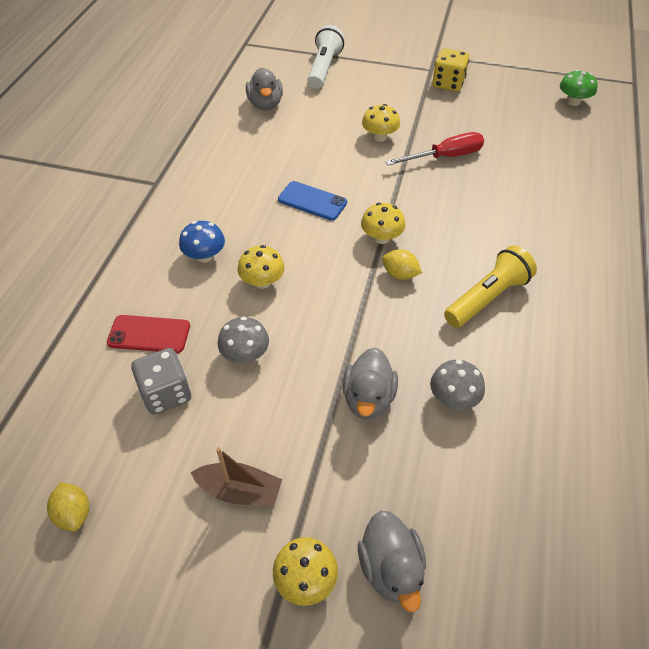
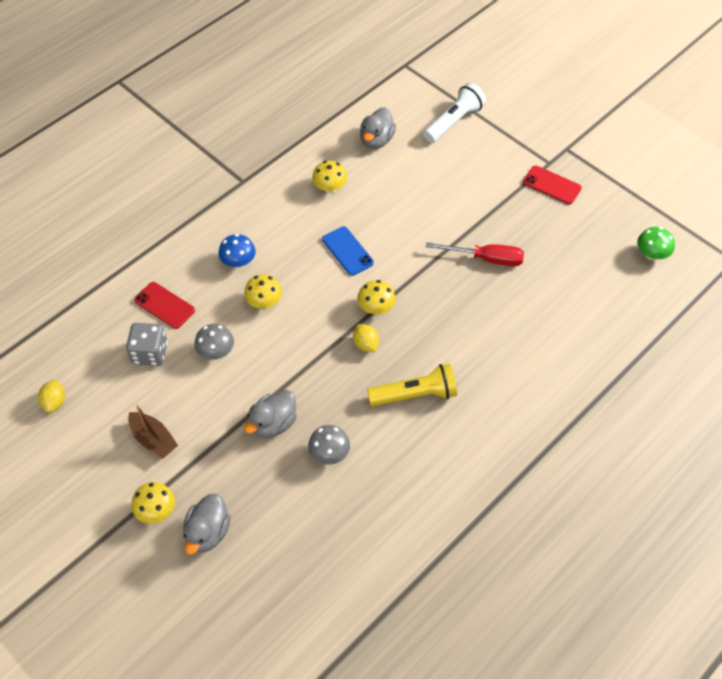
camera: 30 degrees right, 5 degrees up
yellow mushroom [362,104,400,142] -> yellow mushroom moved to [312,161,347,193]
yellow dice [432,48,469,92] -> red phone [523,166,582,204]

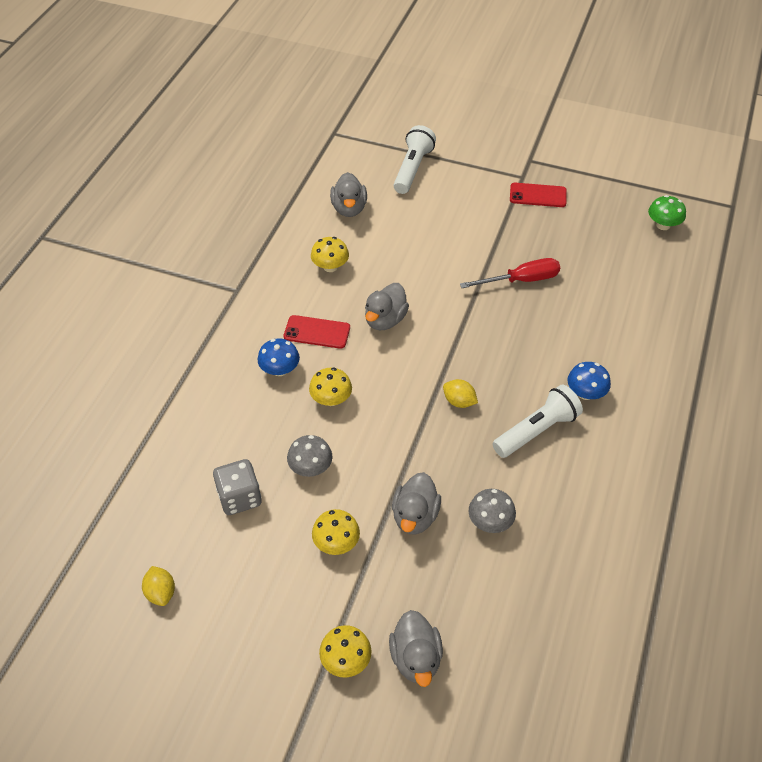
camera: 25 degrees left, 5 degrees down
brown boat [128,405,178,458] -> none
red phone [134,282,195,329] -> red phone moved to [284,315,350,349]
blue phone [322,226,374,276] -> grey duck [365,283,409,330]
yellow mushroom [357,280,396,314] -> yellow mushroom moved to [312,509,360,555]
yellow flashlight [367,364,457,406] -> white flashlight [492,385,583,458]
none -> blue mushroom [567,362,611,400]

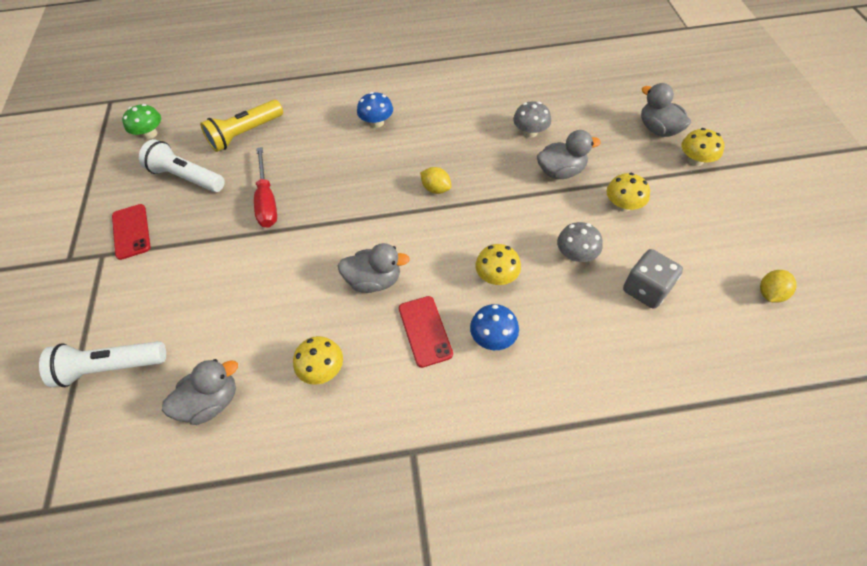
camera: 115 degrees left, 5 degrees up
grey duck [389,610,443,687] -> grey duck turned 90 degrees counterclockwise [641,83,691,137]
yellow lemon [443,379,478,408] -> yellow lemon turned 60 degrees counterclockwise [420,167,451,194]
red screwdriver [460,258,560,288] -> red screwdriver turned 150 degrees counterclockwise [254,147,277,228]
white flashlight [492,385,583,458] -> white flashlight moved to [139,139,225,192]
none -> yellow flashlight [200,100,283,152]

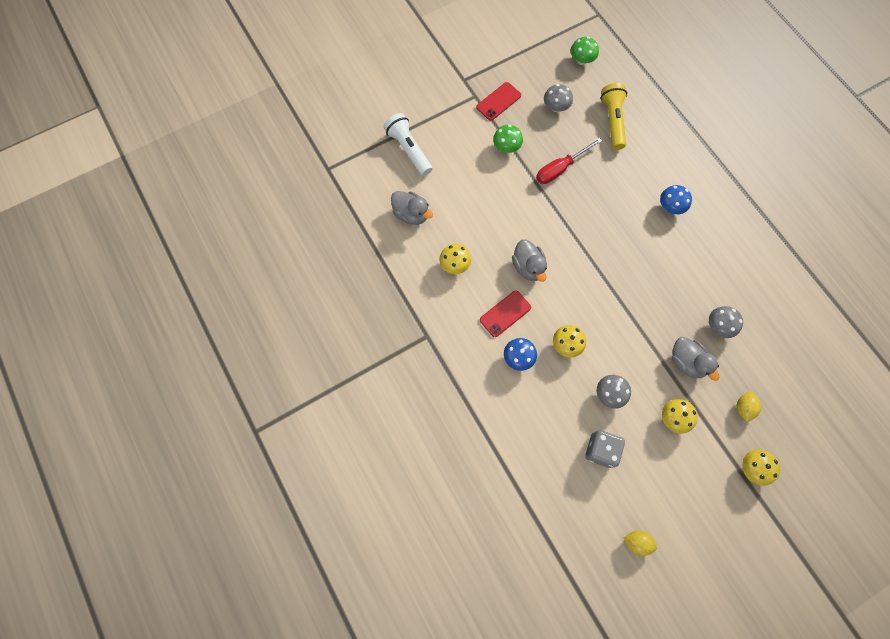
camera: 65 degrees right, 15 degrees up
white flashlight [139,139,225,192] -> grey mushroom [544,84,573,112]
yellow flashlight [200,100,283,152] -> yellow flashlight turned 60 degrees clockwise [601,83,627,150]
yellow lemon [420,167,451,194] -> yellow lemon moved to [737,391,761,422]
grey duck [641,83,691,137] -> none
none -> green mushroom [493,125,523,153]

